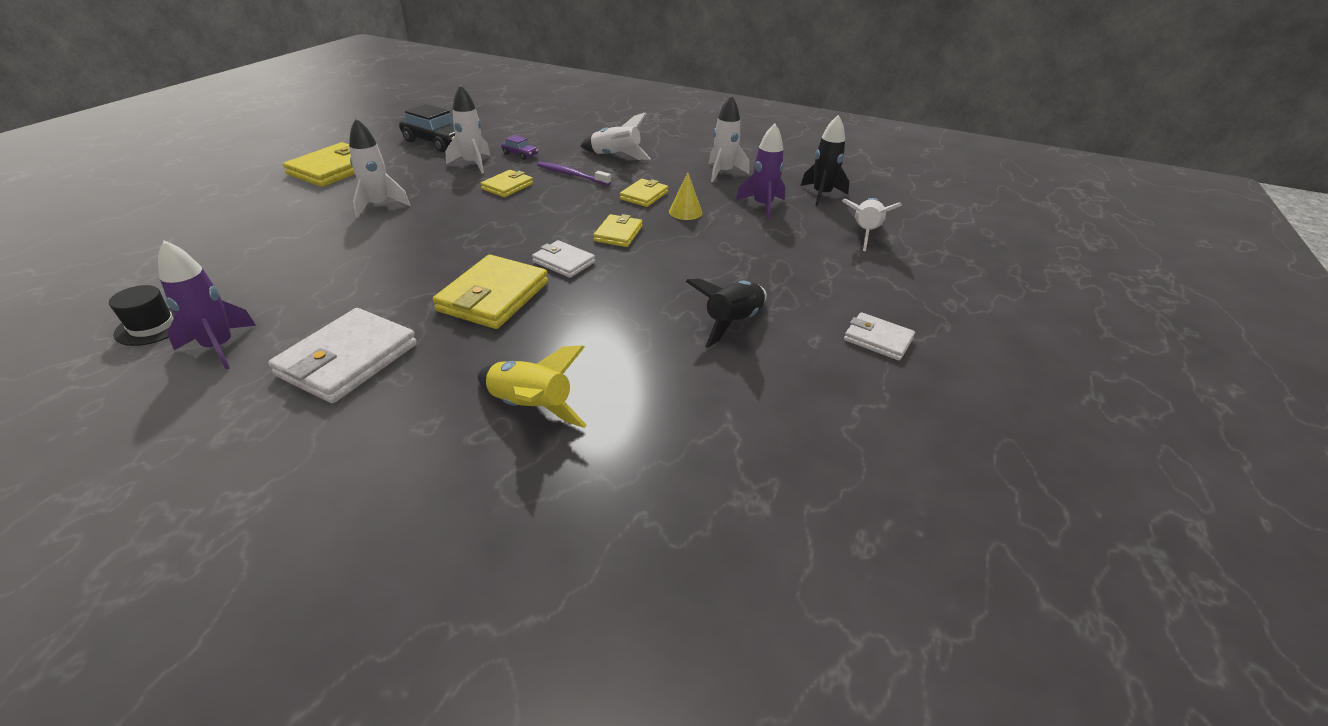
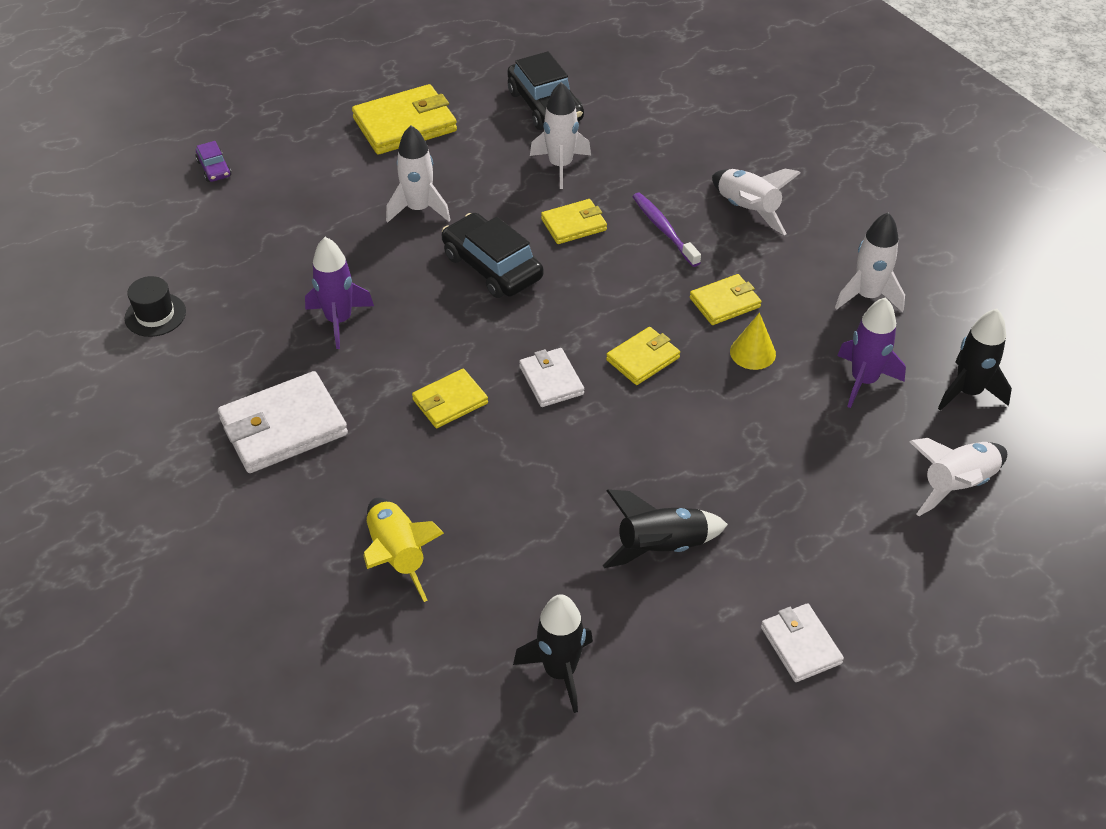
camera: 35 degrees right, 10 degrees up
purple rocket [158,240,256,370] -> purple rocket moved to [305,237,374,349]
yellow wallet [433,254,548,329] -> yellow wallet [412,369,488,428], size x0.59
purple car [501,135,538,160] -> purple car moved to [196,141,231,182]
none -> black car [442,213,543,298]
none -> black rocket [513,594,593,713]

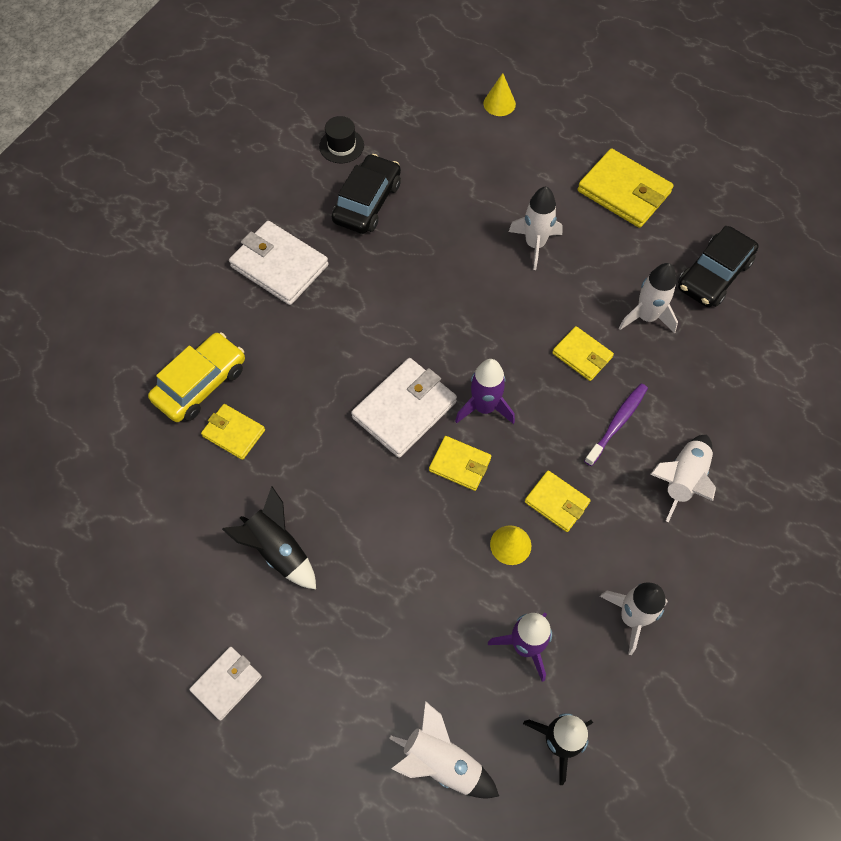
camera: 65 degrees right, 15 degrees up
purple car [196,141,231,182] -> yellow cone [483,73,516,116]
purple rocket [305,237,374,349] -> purple rocket moved to [455,359,515,424]
yellow rocket [363,498,444,602] -> yellow car [148,332,245,422]
yellow wallet [412,369,488,428] -> yellow wallet moved to [201,404,265,460]
black car [442,213,543,298] -> black car moved to [332,154,401,234]
black rocket [513,594,593,713] -> none
white wallet [519,348,584,407] -> white wallet [351,358,457,458], size x1.71

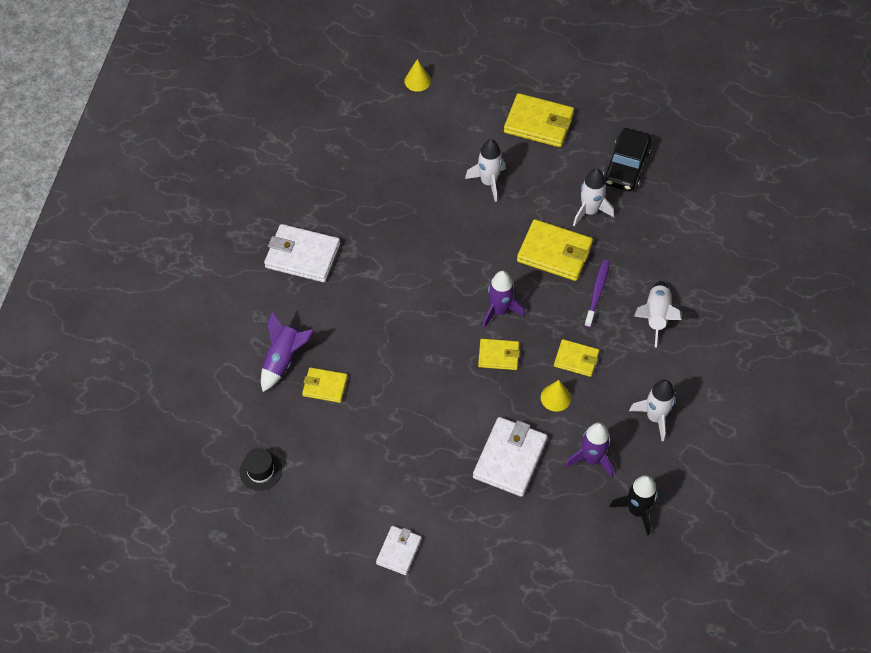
camera: 20 degrees left, 5 degrees down
yellow car [148,332,245,422] -> purple rocket [261,312,314,392]
black rocket [222,486,316,589] -> none
black hat [319,116,364,163] -> black hat moved to [240,448,282,491]
black car [332,154,401,234] -> none
white wallet [351,358,457,458] -> white wallet moved to [473,417,547,497]
white rocket [389,701,499,799] -> none
yellow wallet [552,326,614,381] -> yellow wallet [517,219,593,281], size x1.71

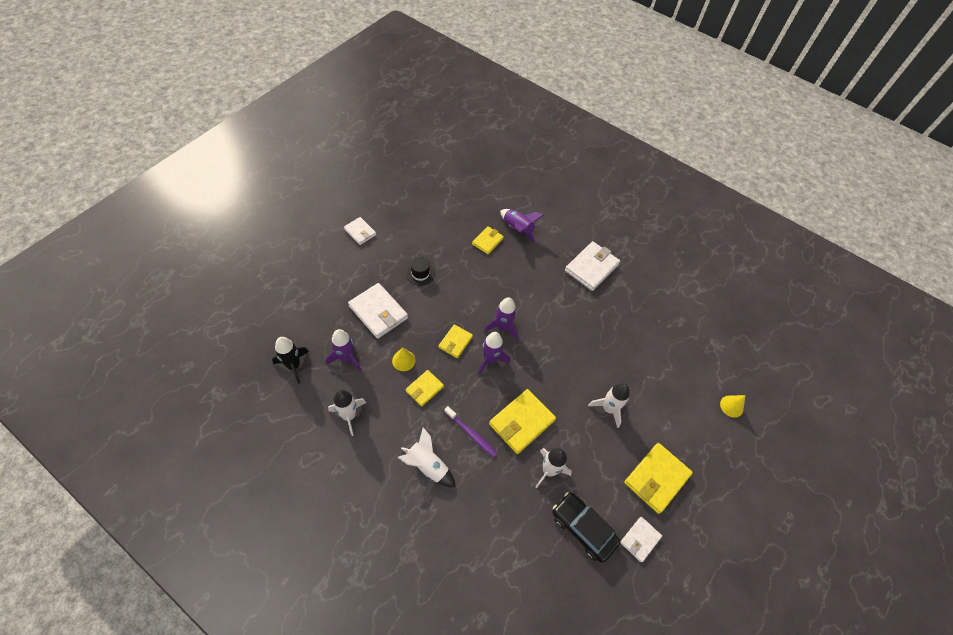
camera: 110 degrees right, 0 degrees up
black hat [240,448,282,491] -> black hat moved to [406,257,435,286]
none -> purple rocket [484,297,518,340]
none -> white wallet [620,517,662,562]

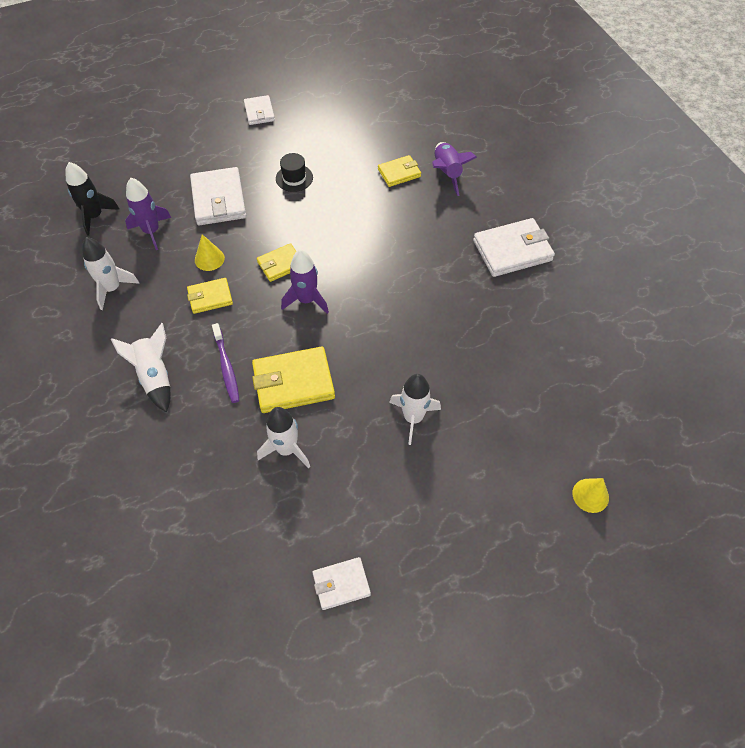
camera: 35 degrees right, 0 degrees up
purple rocket [484,297,518,340] -> none
black car [552,492,621,563] -> none
yellow wallet [624,443,693,514] -> none

